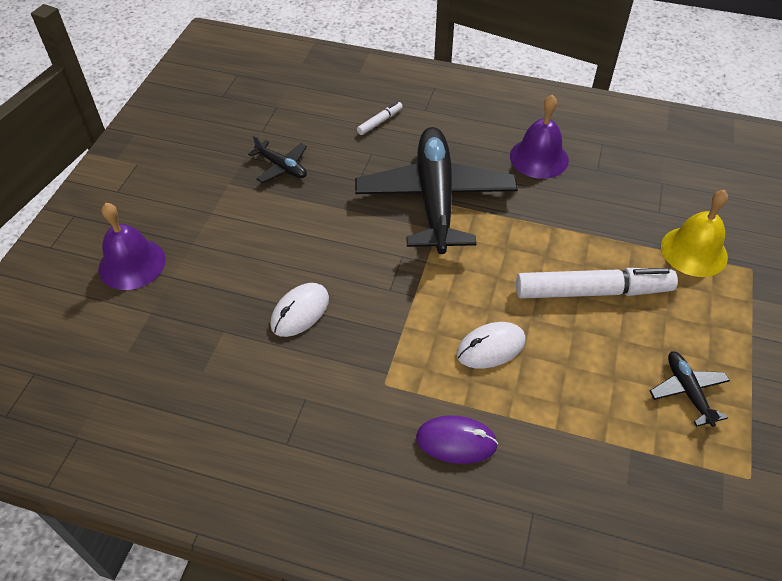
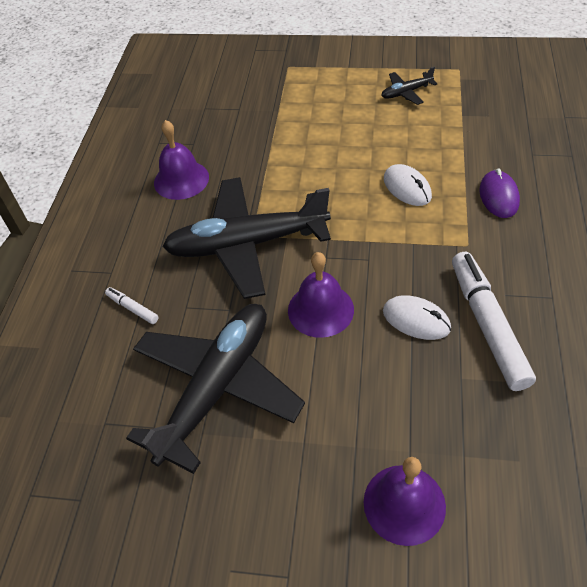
camera: 95 degrees left, 0 degrees up
black plane [248,135,307,183] -> black plane [126,304,305,474], size x2.35
white marker [516,268,678,299] -> white marker moved to [452,252,536,391]
yellow bell [661,190,728,277] -> none
none -> purple bell [288,252,354,338]

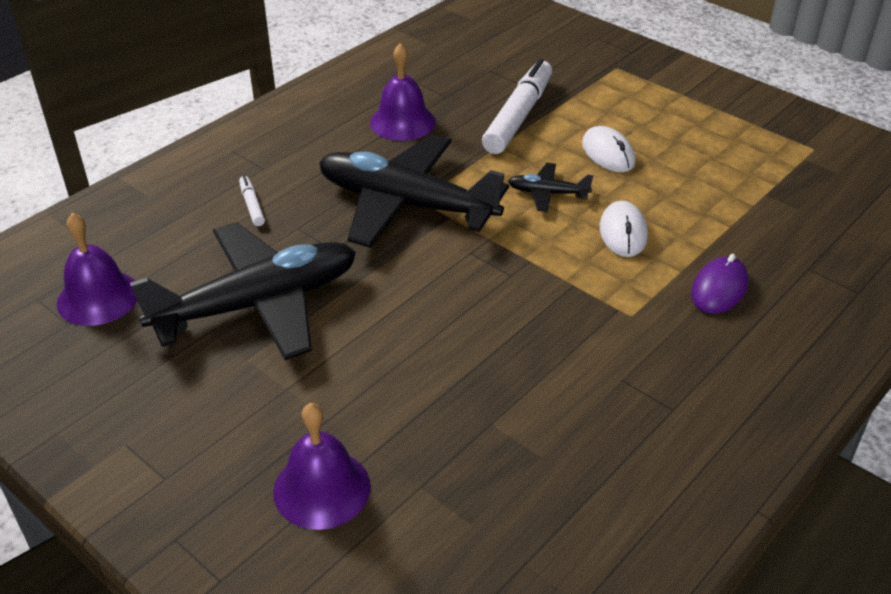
camera: 30 degrees right, 10 degrees down
purple bell [288,252,354,338] -> purple bell moved to [57,213,138,326]
black plane [381,67,437,105] -> black plane moved to [508,163,593,212]
white mouse [383,295,451,340] -> white mouse moved to [582,126,635,172]
white marker [452,252,536,391] -> white marker moved to [482,59,552,154]

